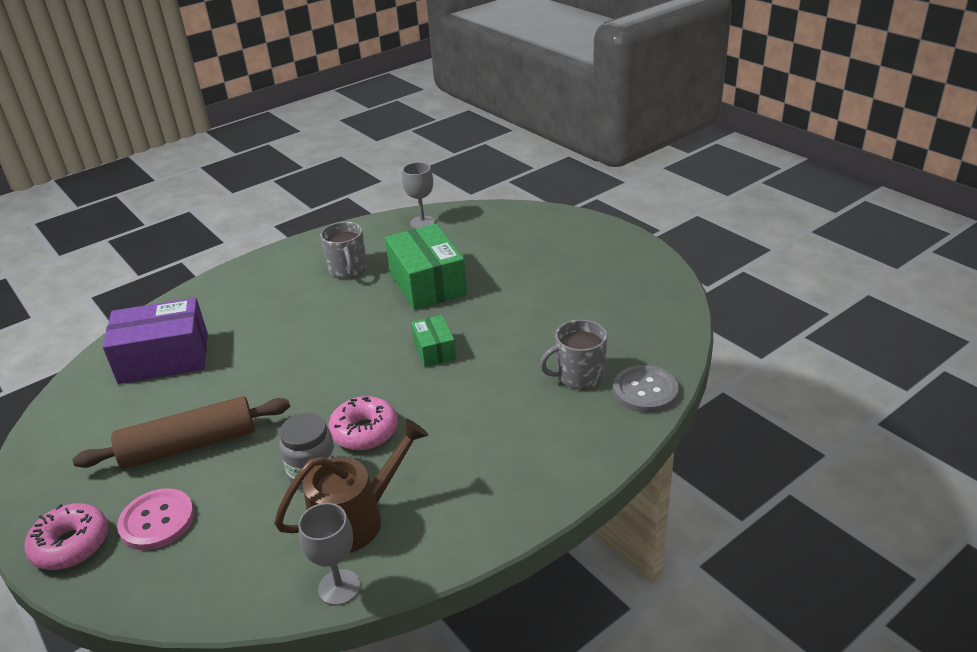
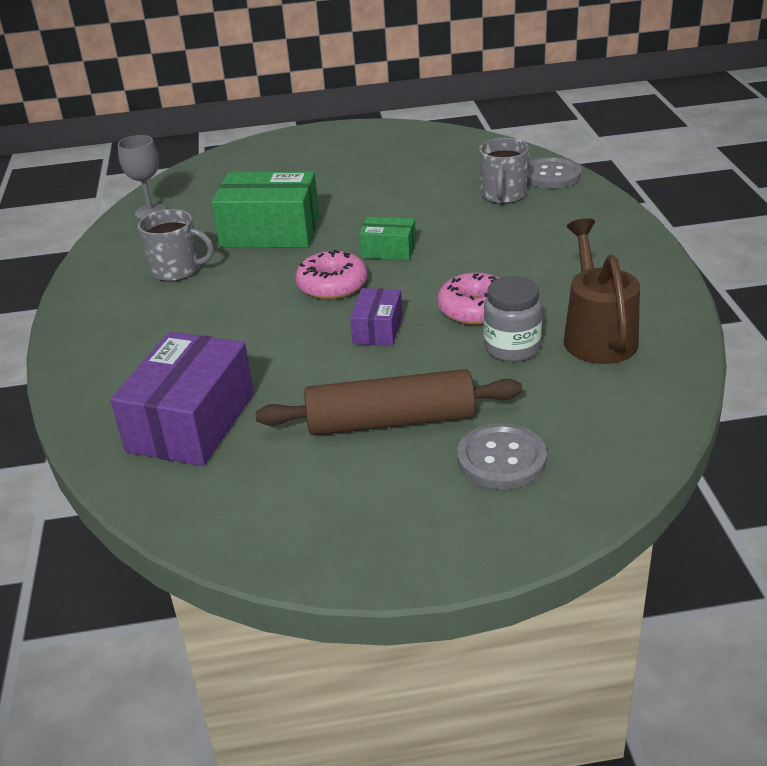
camera: 60 degrees left, 0 degrees up
pink donut [24,503,108,570] -> pink donut moved to [295,250,367,300]
brown rolling pin [72,396,290,469] -> brown rolling pin turned 75 degrees clockwise [255,369,522,435]
pink button [117,488,194,550] -> grey button [457,423,547,489]
grey goblet [298,503,360,605] -> none
none -> purple box [350,288,402,346]

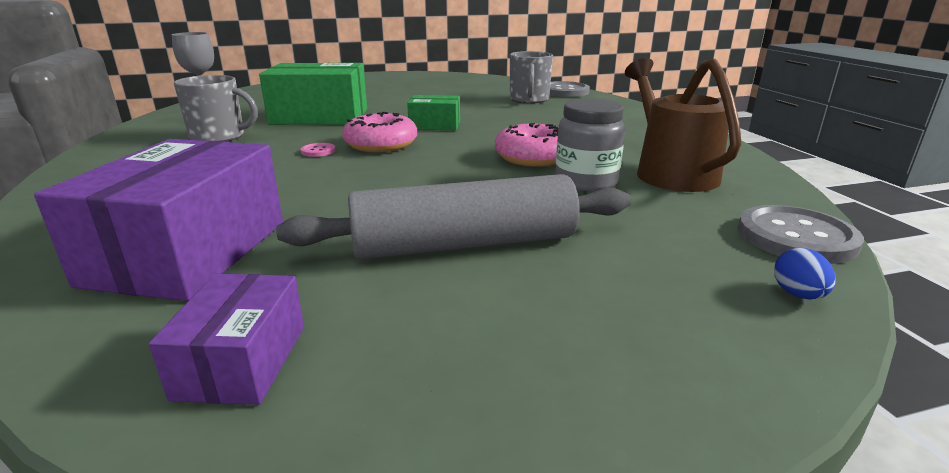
camera: 10 degrees left, 10 degrees down
brown rolling pin [255,369,522,435] -> grey rolling pin [276,174,631,260]
purple box [350,288,402,346] -> purple box moved to [149,274,304,405]
grey button [457,423,547,489] -> grey button moved to [738,205,864,264]
none -> pink button [300,143,336,157]
none -> blue egg [774,248,835,300]

